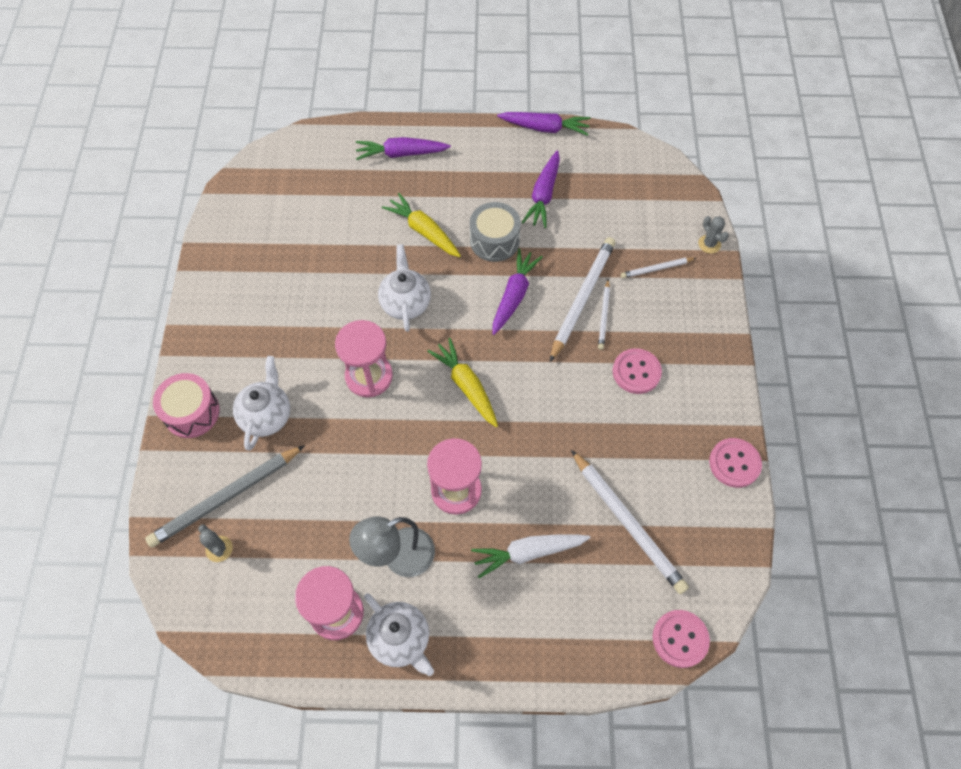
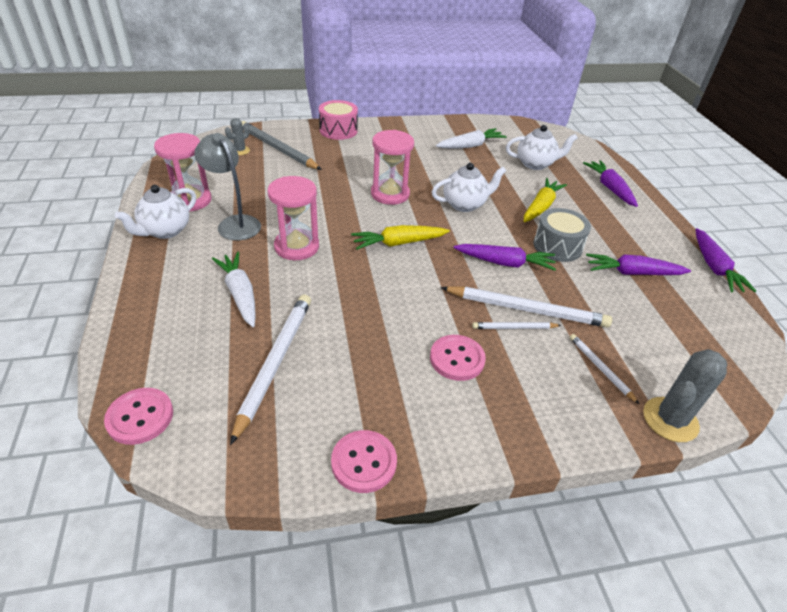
camera: 75 degrees right, 20 degrees down
white teapot [233,356,290,451] -> white teapot moved to [506,125,578,170]
yellow carrot [427,338,498,427] -> yellow carrot turned 150 degrees counterclockwise [351,225,450,250]
white pencil [571,450,689,594] -> white pencil turned 150 degrees clockwise [230,295,311,445]
grey cactus [698,216,729,253] -> grey cactus [643,349,727,442], size x1.79
none -> white carrot [436,128,507,149]

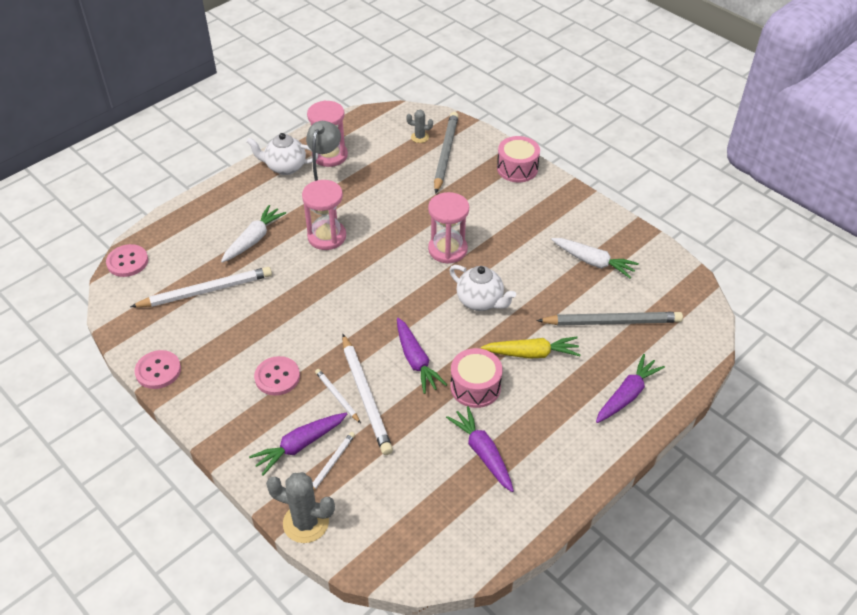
camera: 60 degrees right, 5 degrees up
yellow carrot [351,225,450,250] -> none
white teapot [506,125,578,170] -> grey pencil [536,312,683,326]
grey drum [534,208,591,262] -> pink drum [450,348,503,408]
purple carrot [695,228,756,292] -> purple carrot moved to [249,413,347,476]

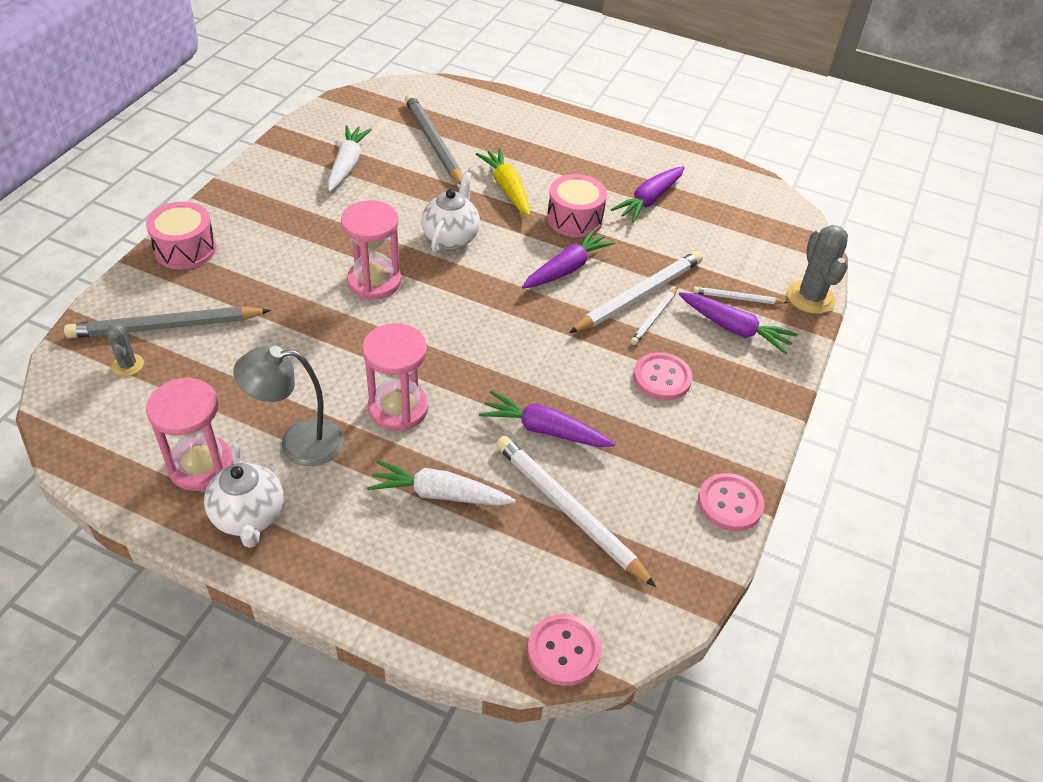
camera: 115 degrees left, 0 degrees up
purple carrot [596,354,665,423] -> purple carrot moved to [479,391,615,447]

